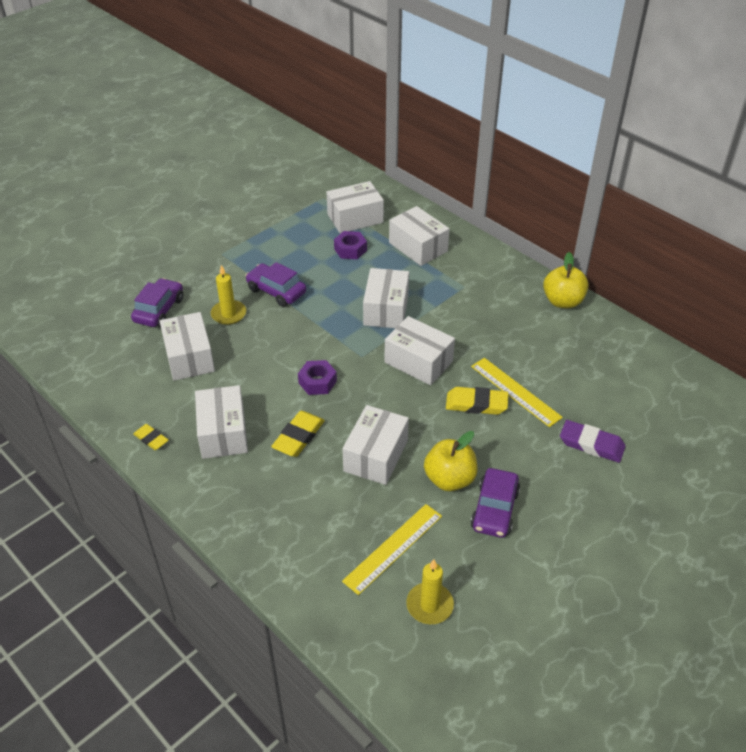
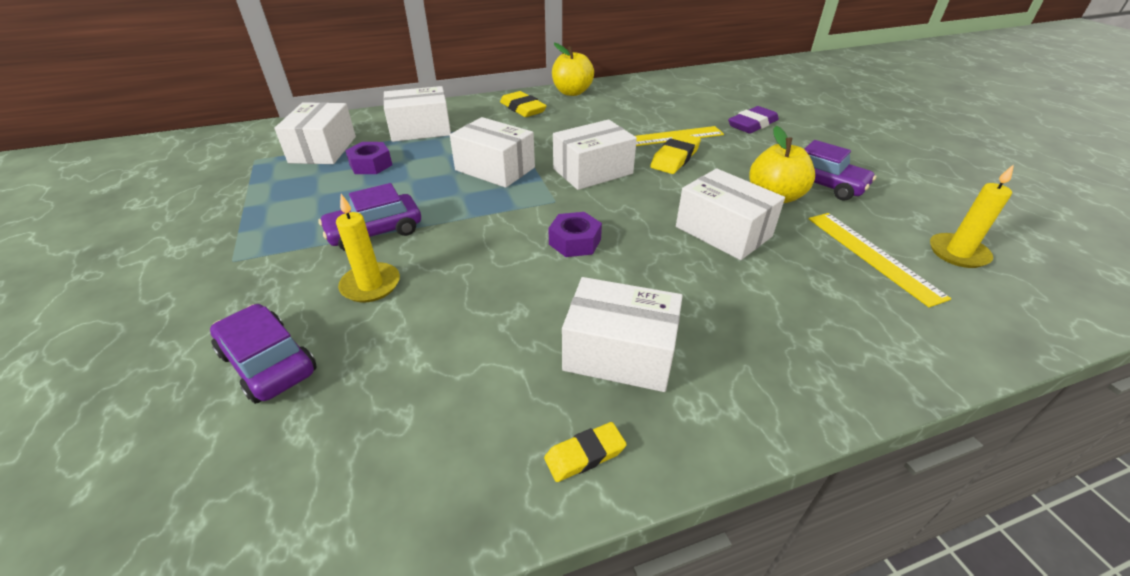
camera: 65 degrees left, 5 degrees down
white box [160,312,215,381] -> none
yellow eraser [271,411,325,457] -> yellow eraser moved to [500,91,547,117]

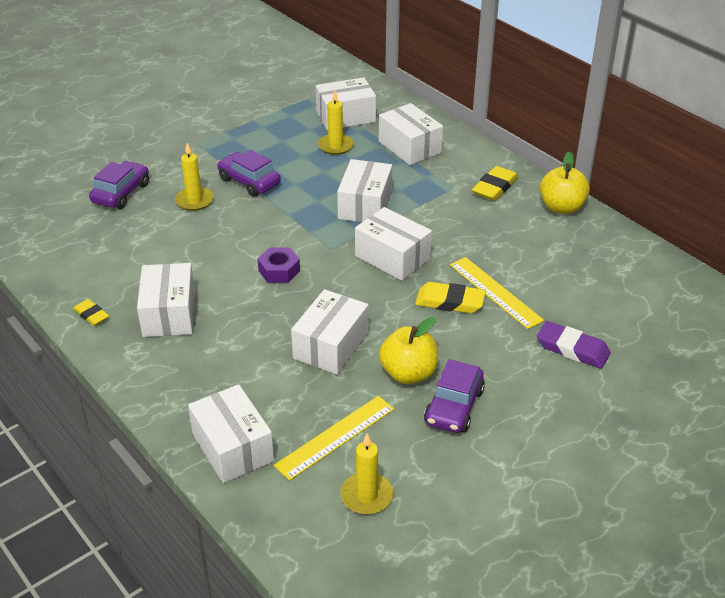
camera: 70 degrees right, 0 degrees up
purple nut [345,142,392,174] -> yellow candle [318,90,354,155]
none -> white box [188,384,274,483]

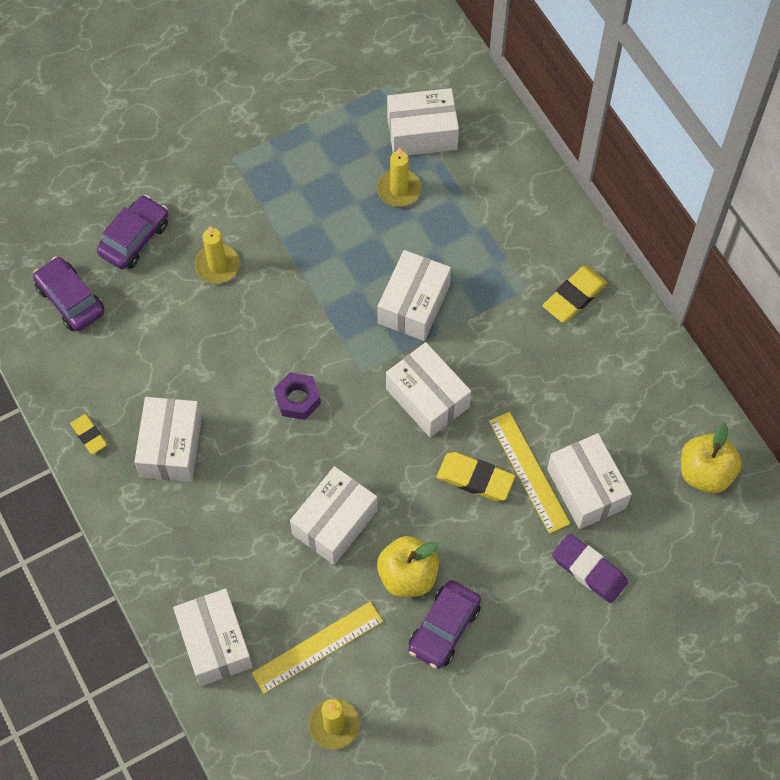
camera: 10 degrees right, 25 degrees up
purple car [217,150,281,197] -> purple car moved to [33,257,104,331]
white box [379,103,443,165] -> white box moved to [547,433,632,529]
yellow apple [540,151,590,214] -> yellow apple moved to [681,423,742,493]

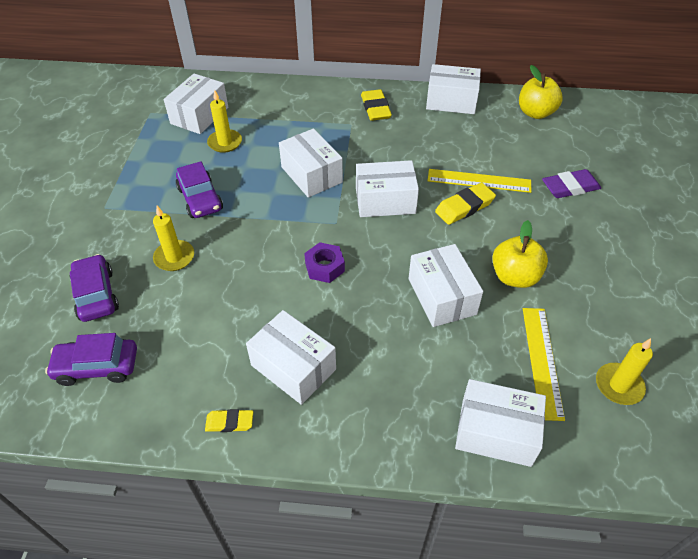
camera: 55 degrees left, 15 degrees down
purple car [408,580,481,669] -> purple car moved to [176,161,223,218]
white box [547,433,632,529] -> white box moved to [426,64,481,114]

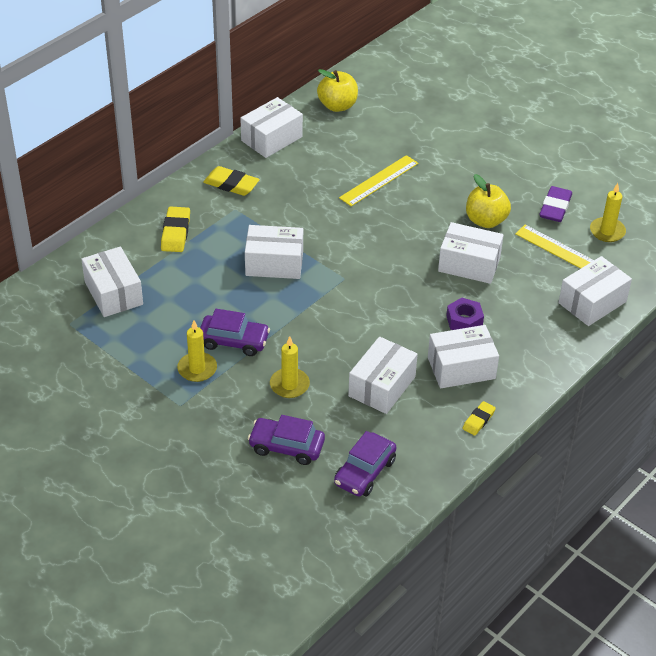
camera: 55 degrees left, 5 degrees down
yellow candle [207,90,242,153] -> yellow candle moved to [177,320,217,382]
purple nut [304,242,345,283] -> purple nut moved to [446,298,484,330]
white box [356,160,419,217] -> white box moved to [348,337,418,414]
yellow eraser [435,183,496,225] -> yellow eraser moved to [161,207,190,252]
purple eraser [542,169,601,198] -> purple eraser moved to [539,186,572,222]

